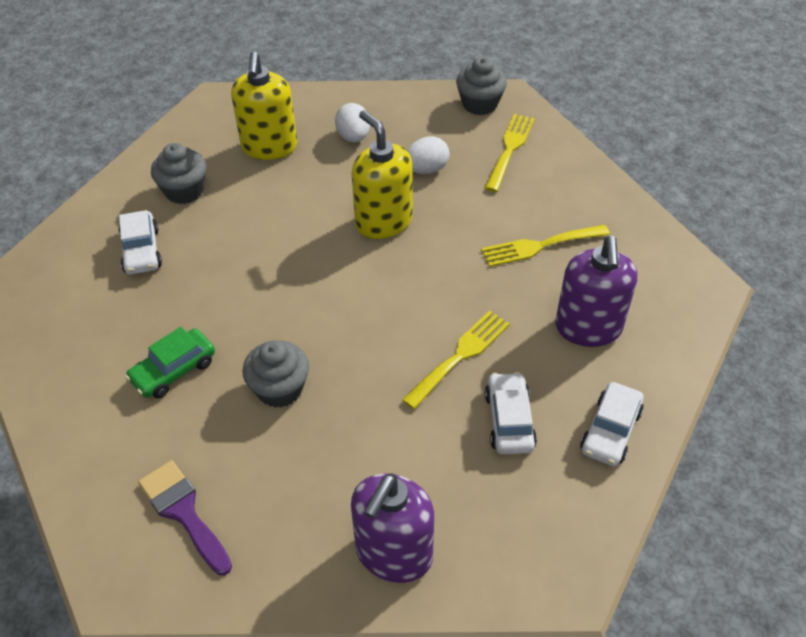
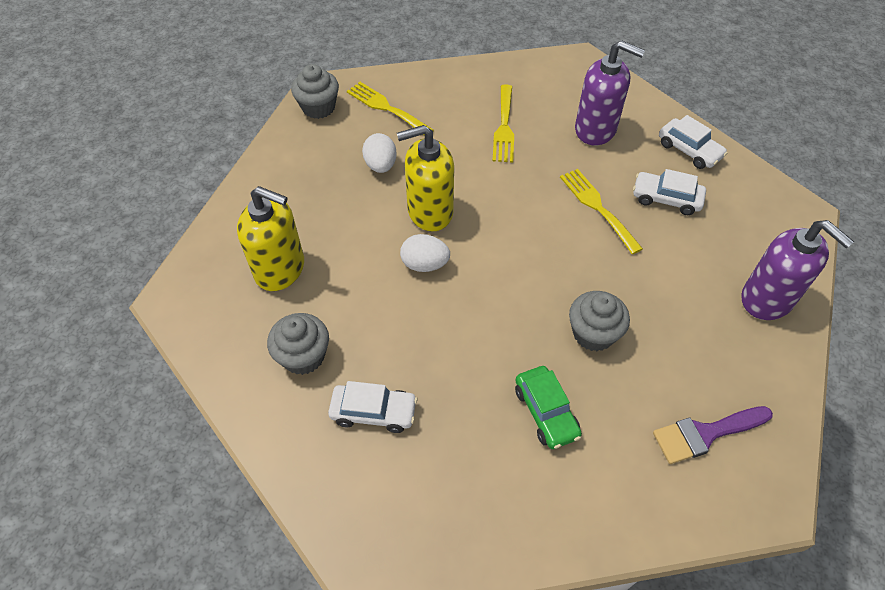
camera: 70 degrees left, 5 degrees up
white egg [335,103,370,142] -> white egg moved to [400,234,450,272]

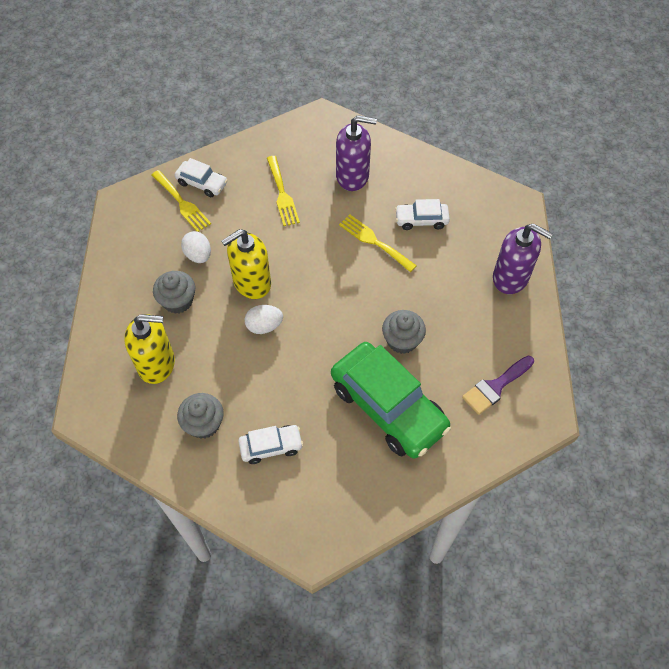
camera: 20 degrees left, 5 degrees up
grey cupcake [291,64,339,119] -> grey cupcake moved to [153,271,195,314]
yellow fork [347,82,434,136] -> yellow fork turned 150 degrees counterclockwise [152,170,211,232]
green car [515,366,582,449] -> green car [331,342,451,459], size x2.09
white car [659,115,728,169] -> white car moved to [175,158,228,197]

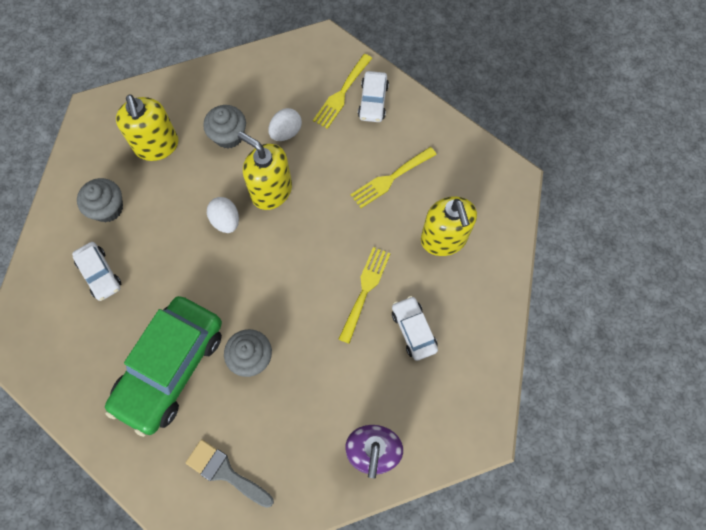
camera: 70 degrees right, 10 degrees up
purple soap dispenser [336,115,377,191] -> yellow soap dispenser [421,197,477,256]
purple brush [462,356,534,415] -> grey brush [185,439,274,508]

